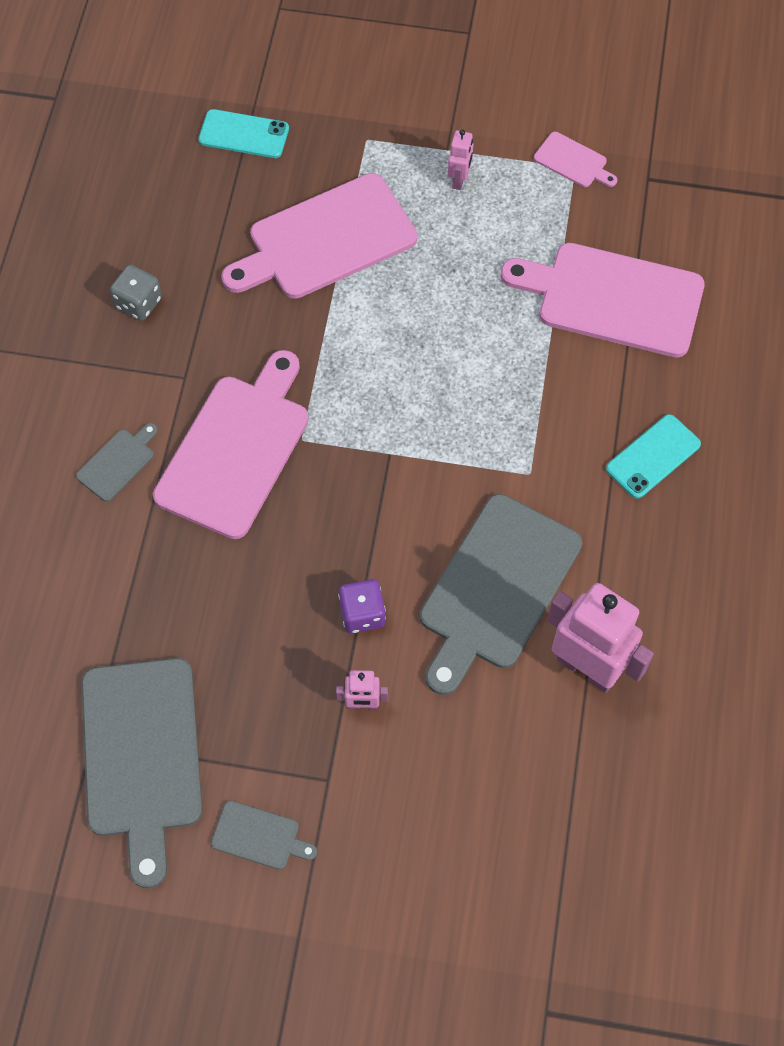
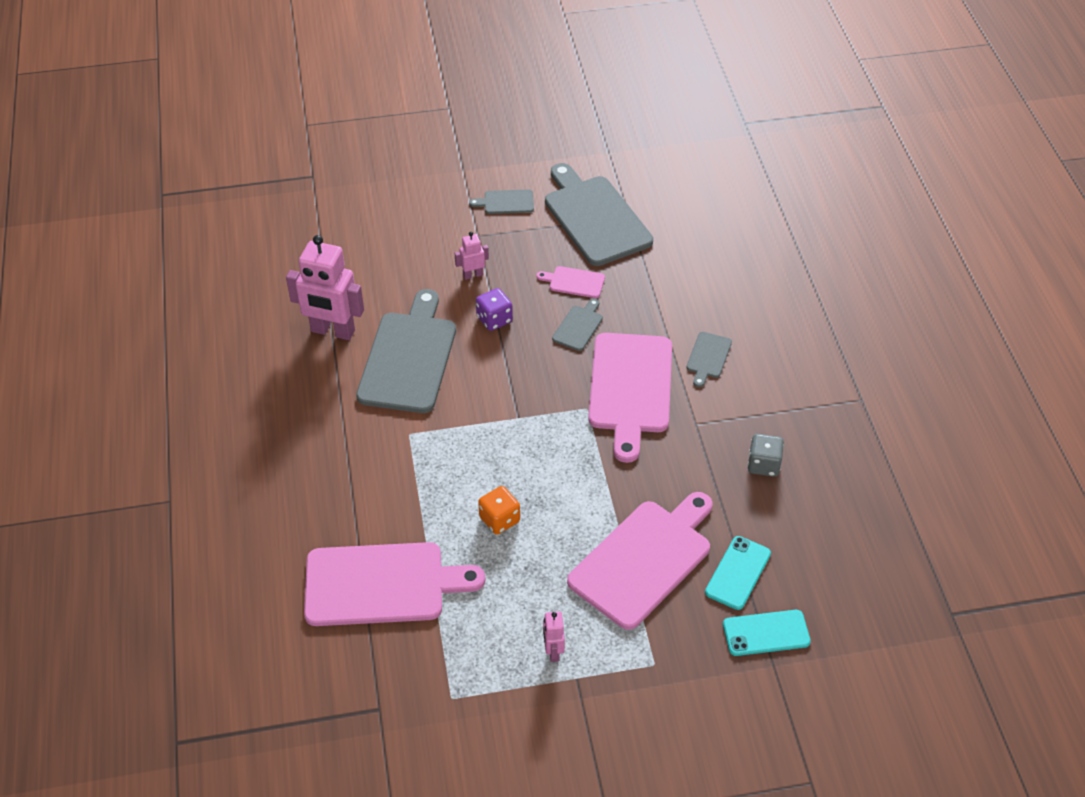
camera: 160 degrees right, 15 degrees down
pink cutting board [534,132,617,187] -> pink cutting board moved to [536,266,605,298]
turquoise phone [606,414,701,499] -> turquoise phone moved to [705,536,771,610]
none -> orange dice [478,486,520,535]
none -> grey cutting board [552,299,603,351]

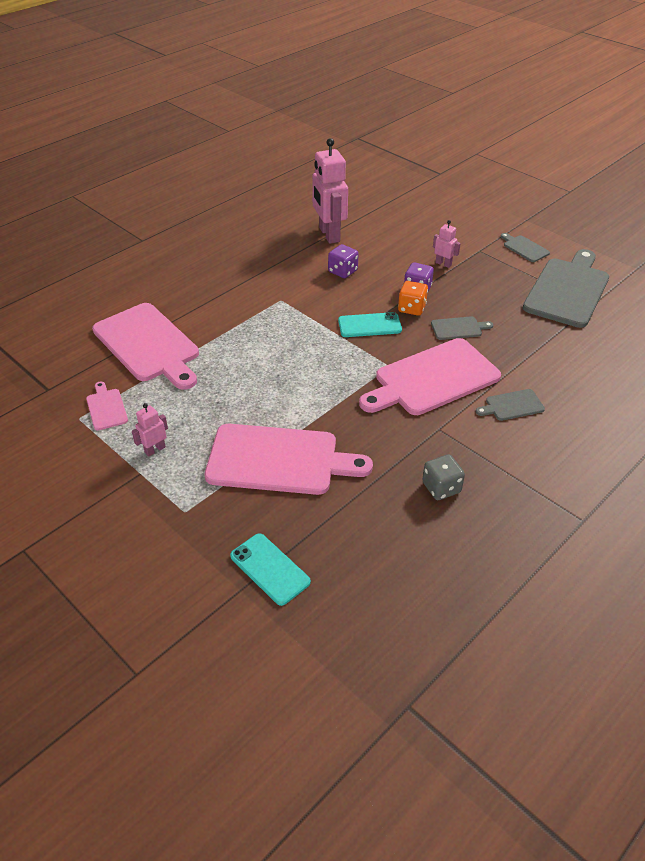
camera: 55 degrees right, 5 degrees down
grey cutting board [356,289,456,413] -> purple dice [328,244,359,278]
orange dice [478,486,520,535] -> orange dice moved to [398,281,428,316]
pink cutting board [536,266,605,298] -> pink cutting board moved to [86,382,128,430]
turquoise phone [705,536,771,610] -> turquoise phone moved to [338,312,402,337]

